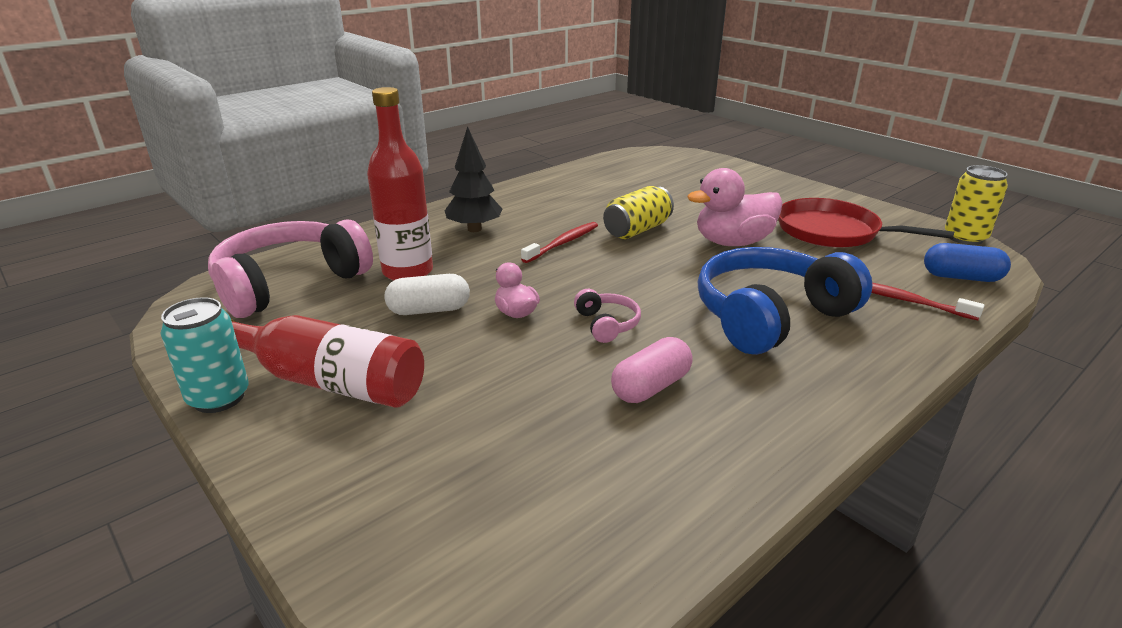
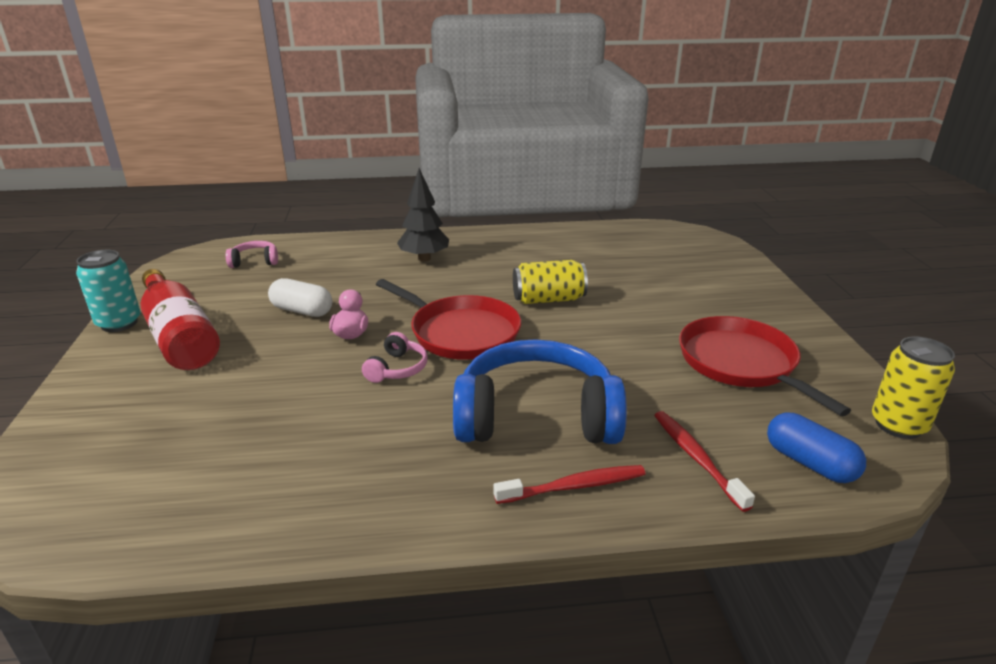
camera: 35 degrees right, 0 degrees up
pink headphones [208,219,373,318] -> pink headphones [226,241,278,268], size x0.43
red bottle [367,87,433,281] -> none
red toothbrush [521,222,598,263] -> red toothbrush moved to [493,465,645,504]
pink capsule [611,337,693,403] -> none
pink duck [687,168,783,246] -> none
none -> red pan [376,279,521,360]

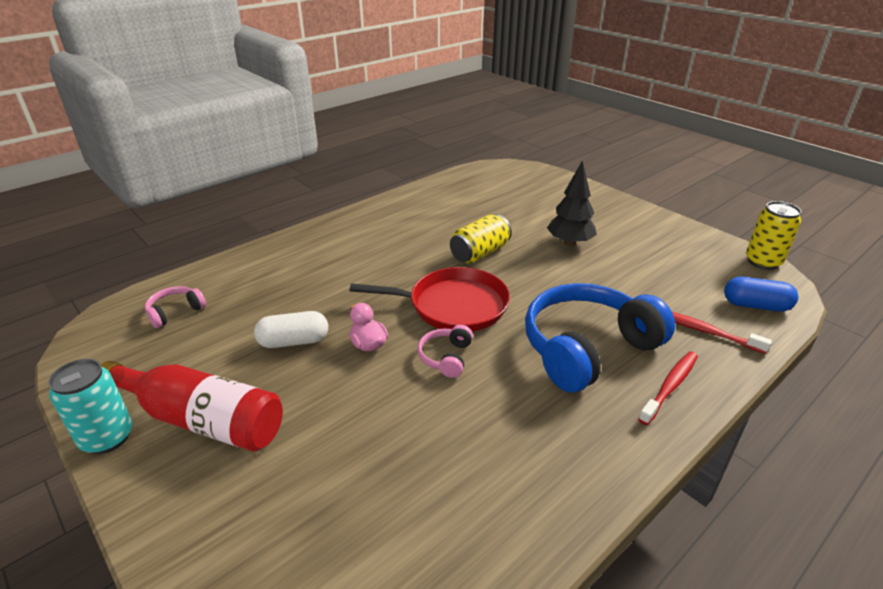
camera: 35 degrees left, 5 degrees up
pink headphones [362,332,427,383] -> pink headphones turned 150 degrees counterclockwise [417,325,473,378]
black tree [397,168,449,262] -> black tree moved to [547,161,597,246]
red pan [679,316,851,416] -> none

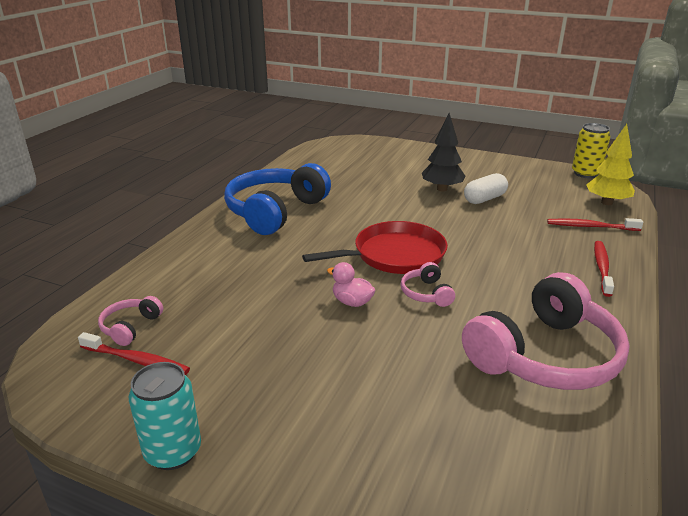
camera: 25 degrees left, 5 degrees down
red bottle [101,361,283,452] -> none
white capsule [254,311,328,348] -> white capsule moved to [464,173,508,204]
yellow can [450,214,512,263] -> none
blue headphones [525,283,675,392] -> blue headphones moved to [224,163,331,235]
blue capsule [724,277,798,312] -> yellow tree [586,124,635,205]
none -> red toothbrush [78,332,190,375]
none -> pink headphones [462,272,630,390]

